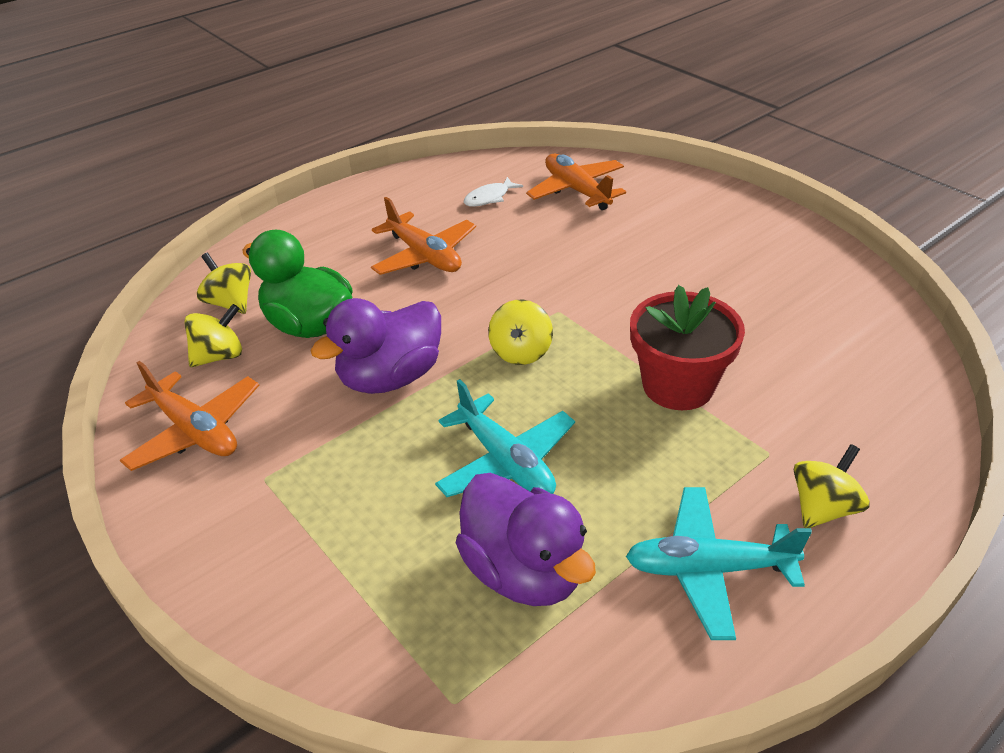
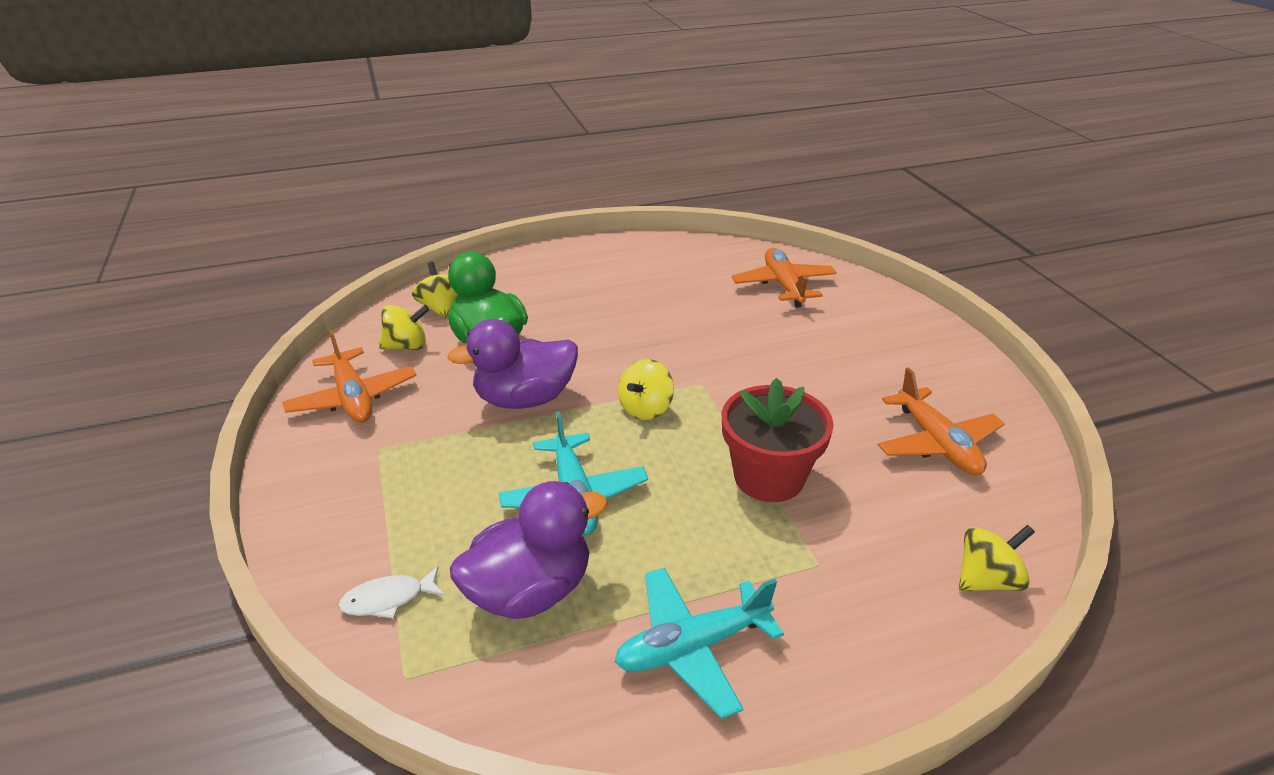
camera: 20 degrees right, 5 degrees down
orange plane [371,197,476,275] -> orange plane moved to [878,367,1005,475]
purple duck [456,473,596,606] -> purple duck turned 105 degrees counterclockwise [450,481,608,619]
white fish [464,177,523,207] -> white fish moved to [338,566,444,618]
turquoise plane [626,487,812,640] -> turquoise plane turned 45 degrees counterclockwise [615,567,784,719]
yellow spinning top [794,444,870,528] -> yellow spinning top moved to [959,525,1035,591]

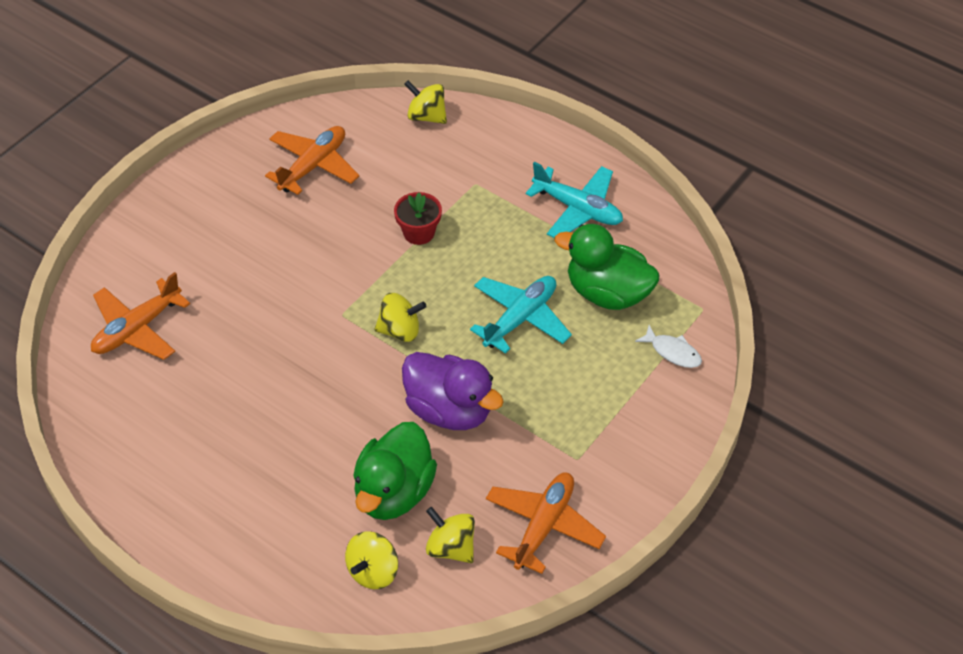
camera: 125 degrees left, 15 degrees up
purple duck [450,481,608,619] -> green duck [554,224,660,310]
red flower pot [722,378,834,502] -> red flower pot [394,192,442,245], size x0.59

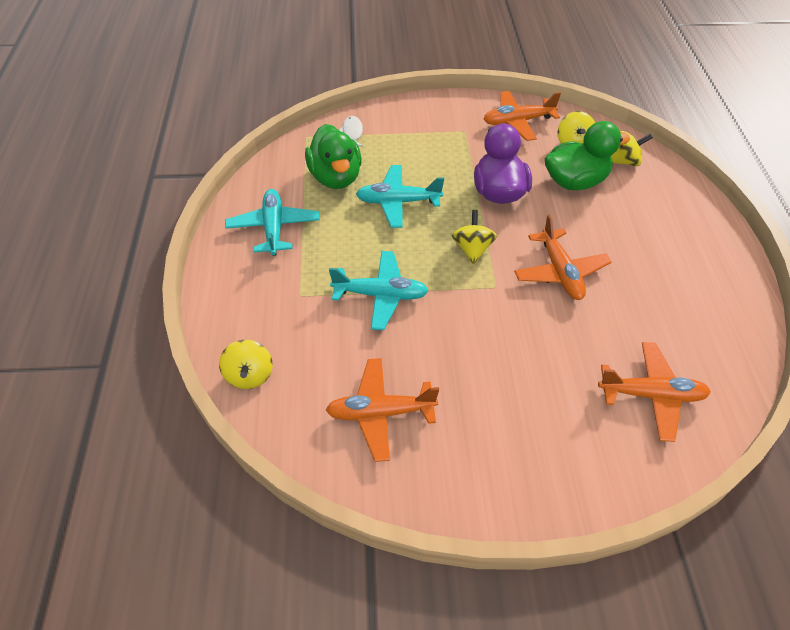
camera: 130 degrees left, 0 degrees up
yellow spinning top [374,293,427,342] -> yellow spinning top turned 45 degrees clockwise [452,210,497,264]
red flower pot [394,192,442,245] -> turquoise plane [329,251,429,330]
none -> orange plane [514,214,612,300]

